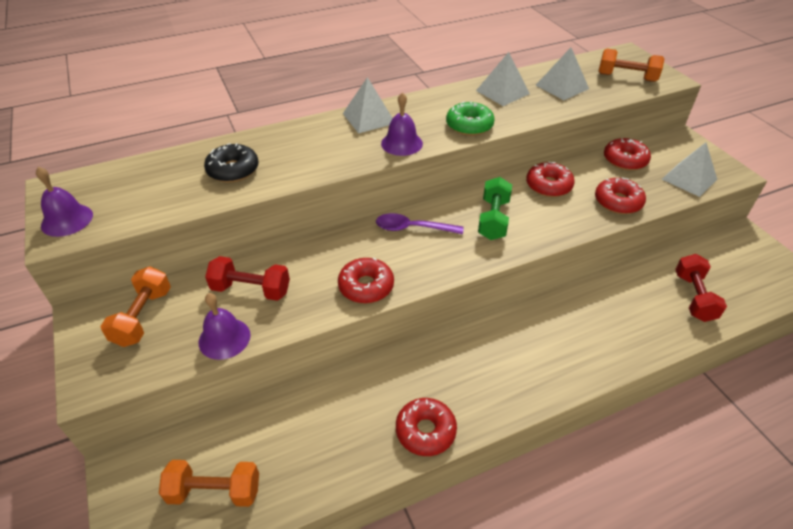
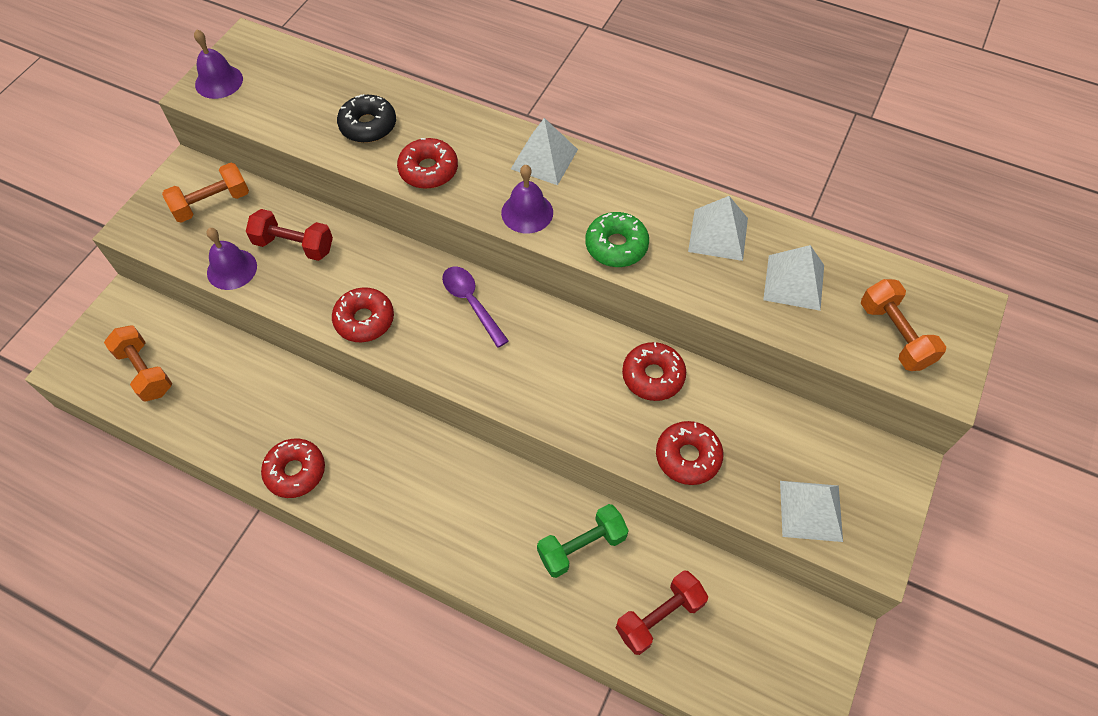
camera: 50 degrees right, 15 degrees up
red dumbbell [205,256,290,301] -> red dumbbell turned 45 degrees counterclockwise [246,209,333,261]
green dumbbell [478,177,512,240] -> green dumbbell moved to [537,504,629,578]
red donut [604,138,651,170] -> red donut moved to [397,138,458,189]

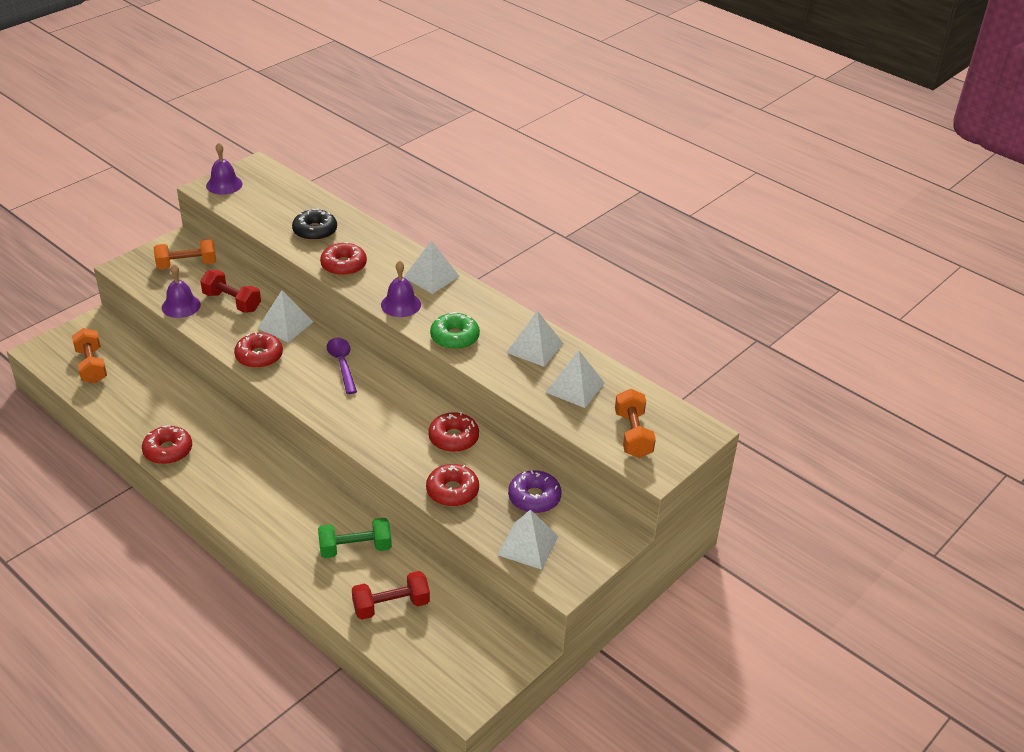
camera: 15 degrees right, 20 degrees down
none -> white pyramid [257,290,313,343]
none -> purple donut [508,470,561,513]

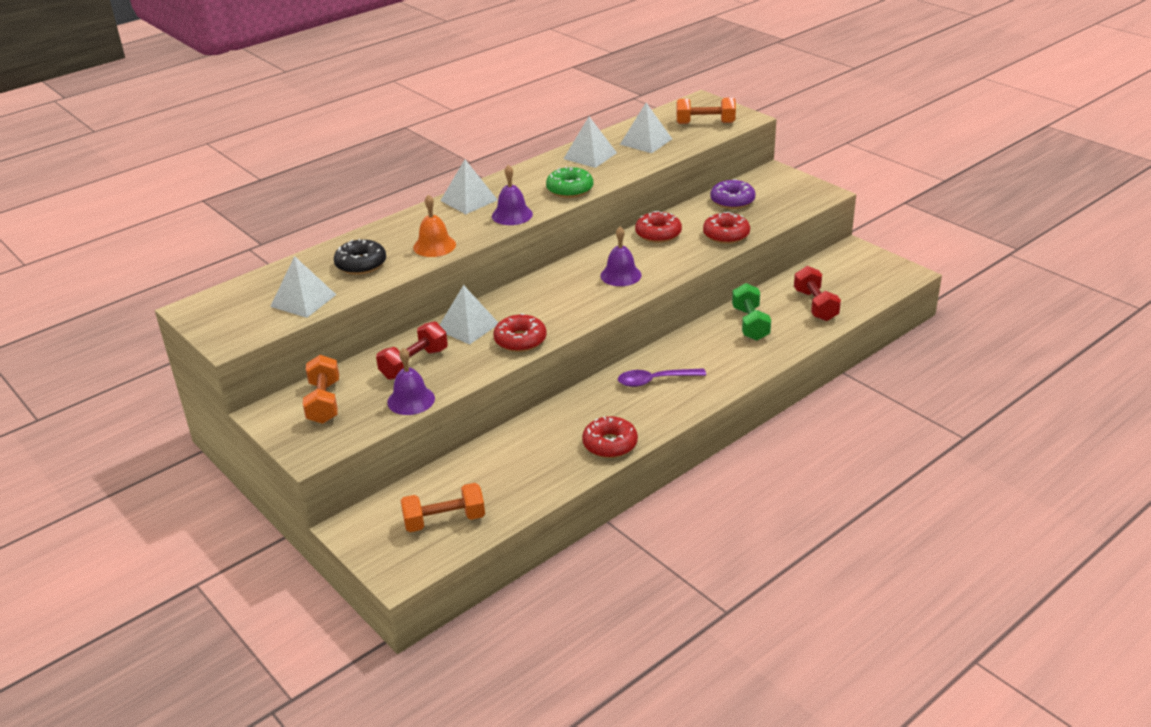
camera: 80 degrees left, 5 degrees down
purple bell [206,143,243,195] -> purple bell moved to [600,227,642,286]
red donut [320,242,367,276] -> orange bell [413,194,456,257]
purple spoon [327,338,357,394] -> purple spoon moved to [618,368,706,387]
white pyramid [497,509,559,570] -> white pyramid moved to [270,256,336,318]

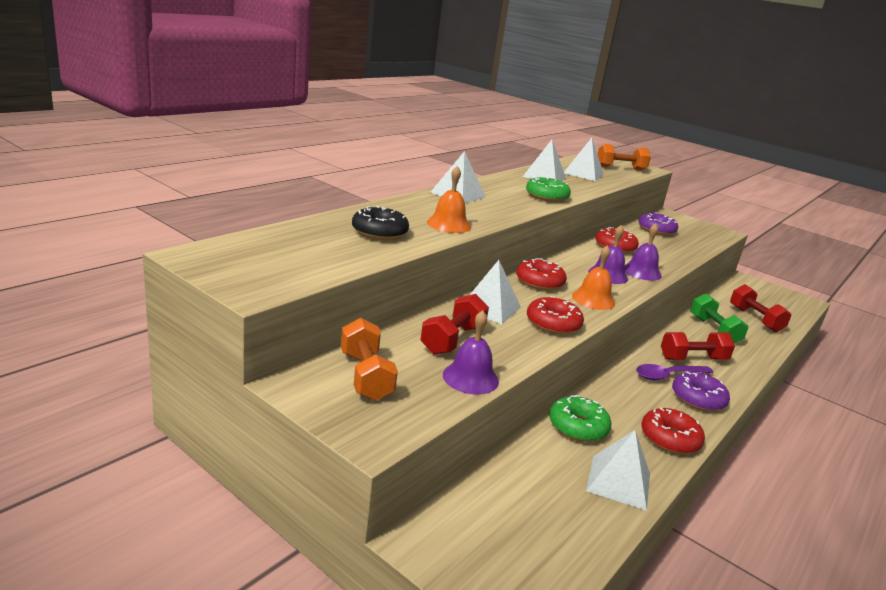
camera: 15 degrees left, 10 degrees down
white pyramid [270,256,336,318] -> white pyramid moved to [586,430,650,511]
orange dumbbell [401,483,485,532] -> none
purple bell [492,165,533,225] -> purple bell moved to [625,223,662,281]
red donut [703,212,750,244] -> red donut moved to [516,258,567,290]
none -> green donut [549,395,612,442]
none -> orange bell [572,245,615,310]
none -> red dumbbell [661,332,735,360]
none -> purple donut [672,372,730,411]

